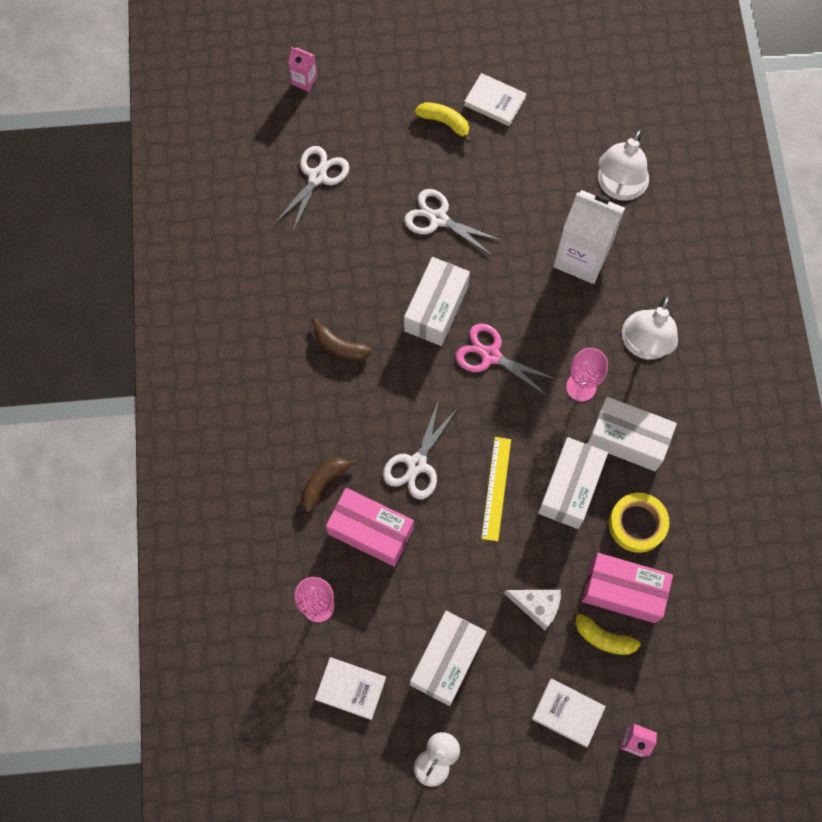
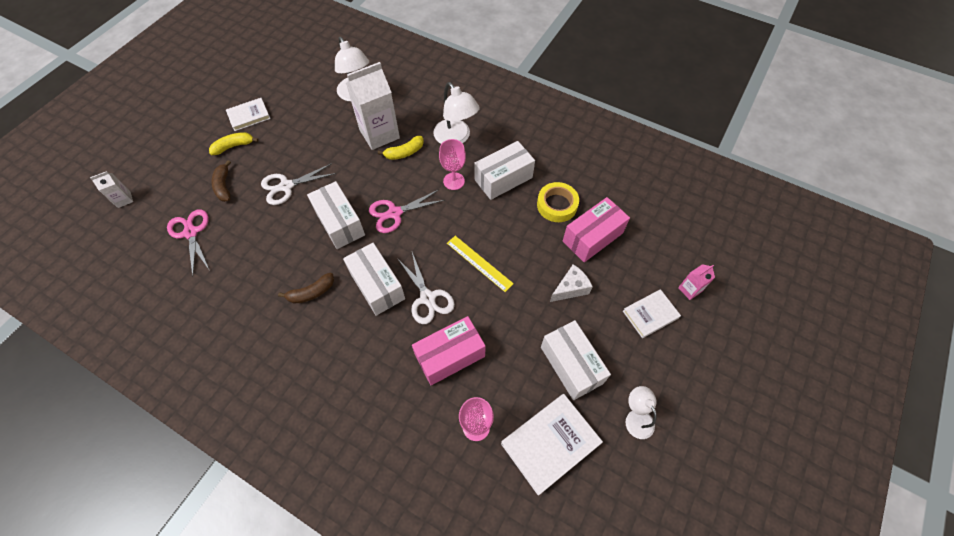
camera: 55 degrees left, 10 degrees down
white scissors [275,146,349,233] -> pink scissors [167,209,209,277]
pink carton [288,47,317,92] -> white carton [90,171,133,208]
brown banana [301,458,357,512] -> brown banana moved to [211,160,231,202]
white book [315,657,386,720] -> white book [501,394,603,496], size x1.59
white box [538,437,608,529] -> white box moved to [343,243,405,316]
yellow banana [572,607,640,655] -> yellow banana moved to [378,136,424,160]

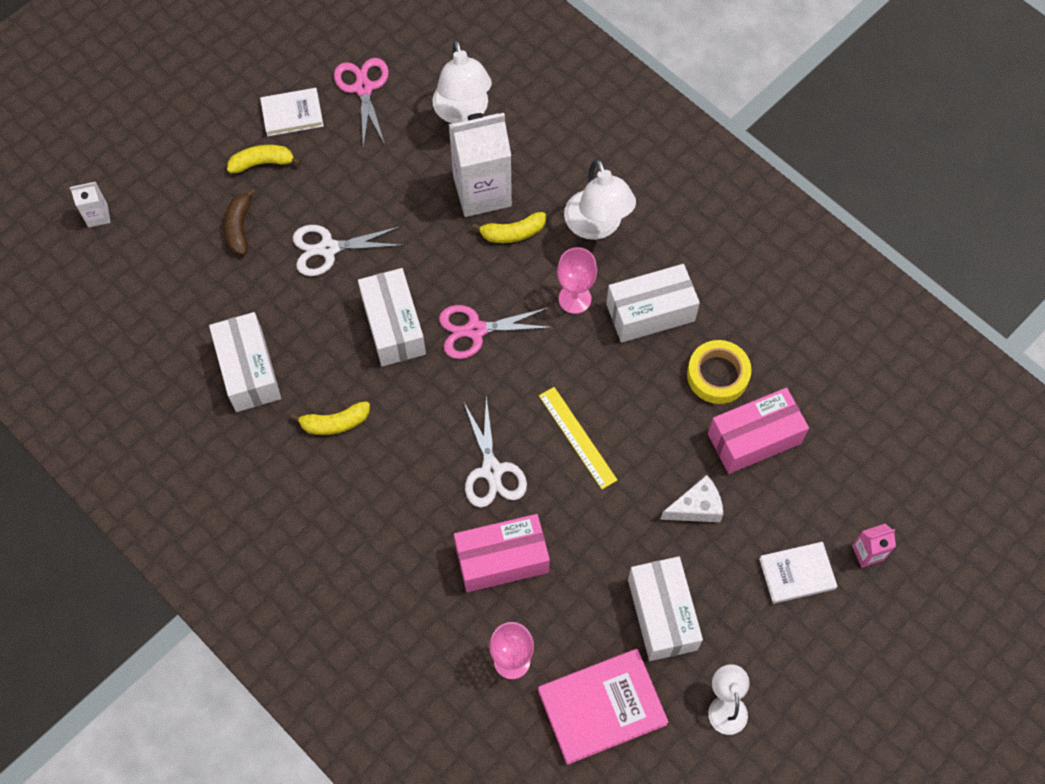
camera: 15 degrees right, 5 degrees up
pink scissors [167,209,209,277] -> pink scissors moved to [334,58,389,147]
brown banana [278,273,334,304] -> yellow banana [291,401,370,435]
white box [343,243,405,316] -> white box moved to [209,312,281,412]
white book [501,394,603,496] -> pink book [538,649,668,765]

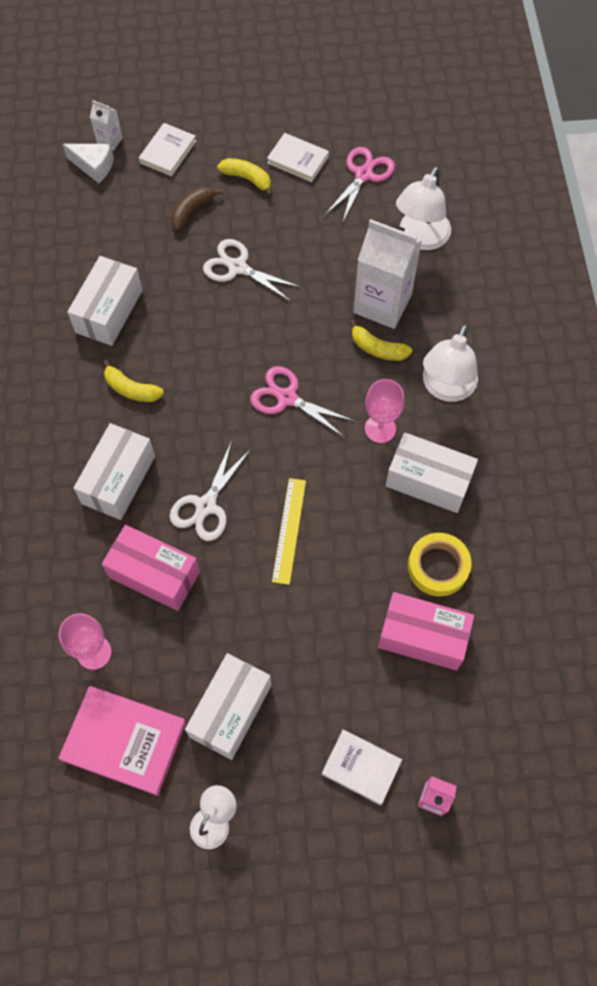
camera: 40 degrees right, 0 degrees up
white box [358,268,426,366] -> white box moved to [73,423,155,520]
white cheese [660,475,723,522] -> white cheese moved to [63,144,114,183]
none -> white book [139,123,196,176]

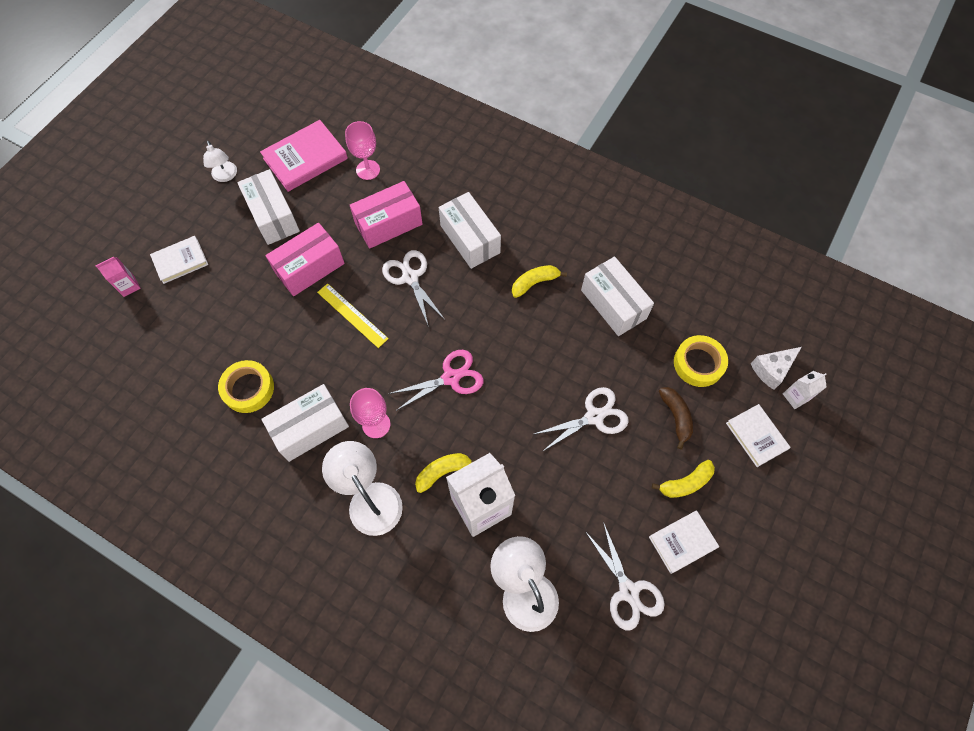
camera: 125 degrees right, 0 degrees up
pink scissors [325,147,395,224] -> white scissors [585,522,665,630]
pink box [378,592,474,671] -> pink box moved to [265,223,345,296]
none -> yellow tape [674,335,728,387]

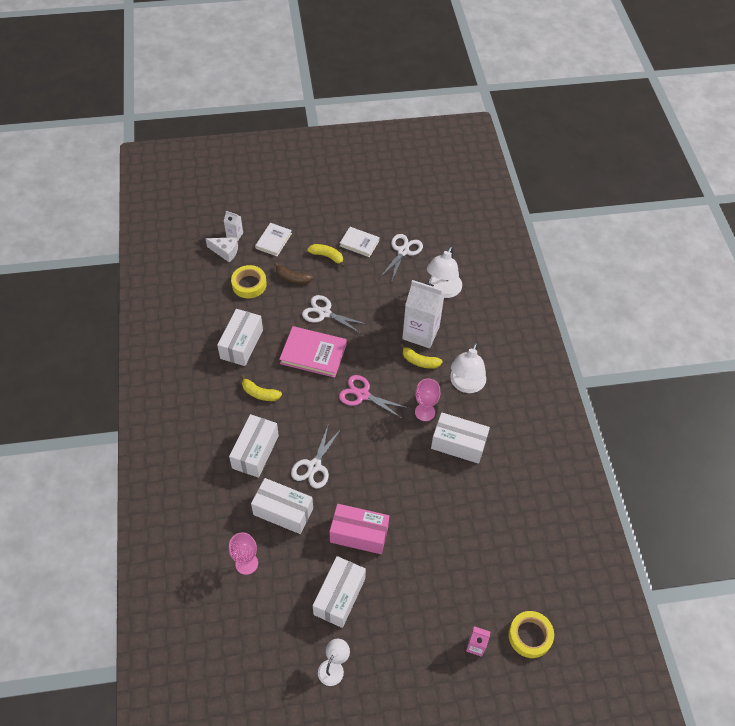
camera: 130 degrees left, 10 degrees down
white book [150,236,208,284] -> none
yellow tape [218,360,274,413] -> yellow tape moved to [508,611,554,658]
pink book [260,120,348,192] -> pink book moved to [279,326,347,378]
yellow ruler [317,283,389,348] -> none
pink box [350,181,423,249] -> white box [251,478,313,534]
brown banana [659,387,693,449] -> brown banana turned 105 degrees counterclockwise [274,262,313,284]

